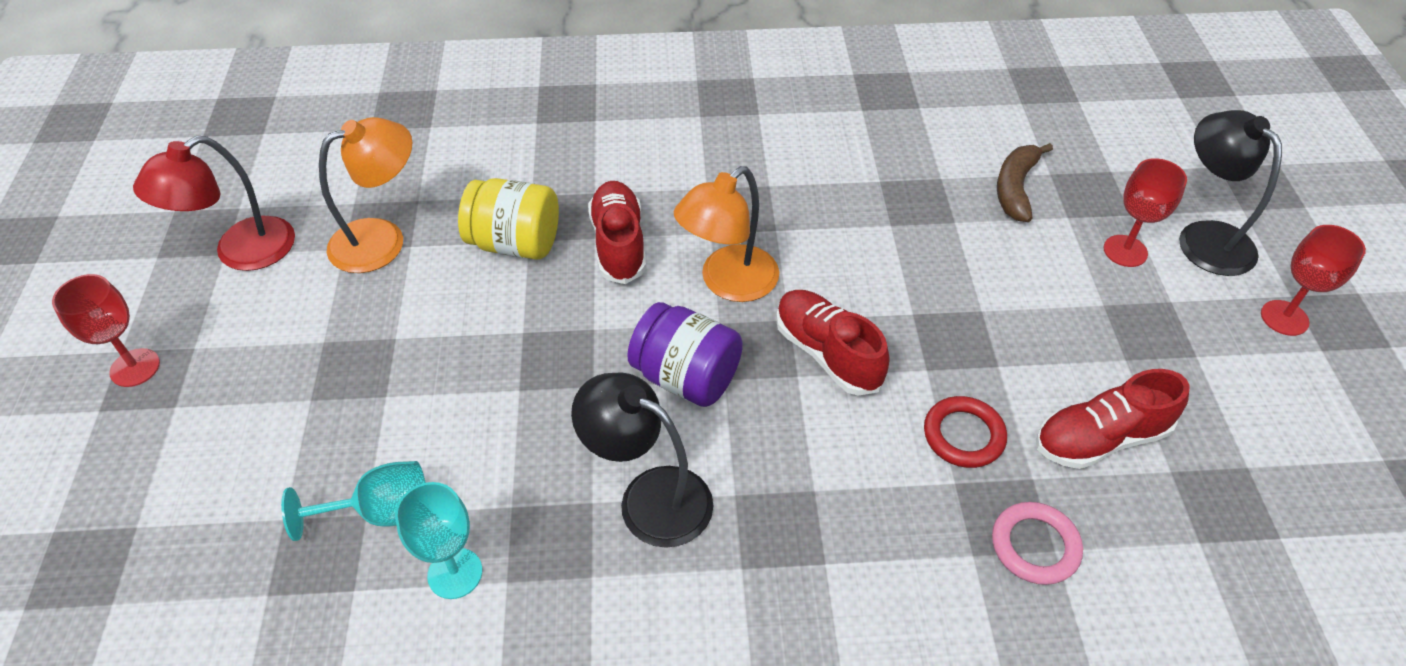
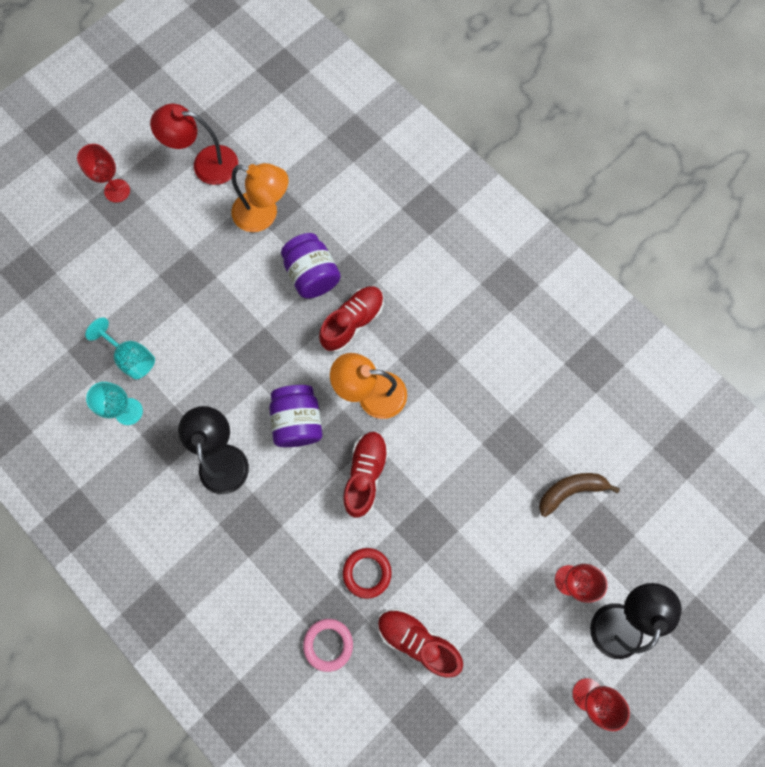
camera: 50 degrees right, 25 degrees up
yellow jar [458,178,559,260] -> purple jar [281,233,341,299]

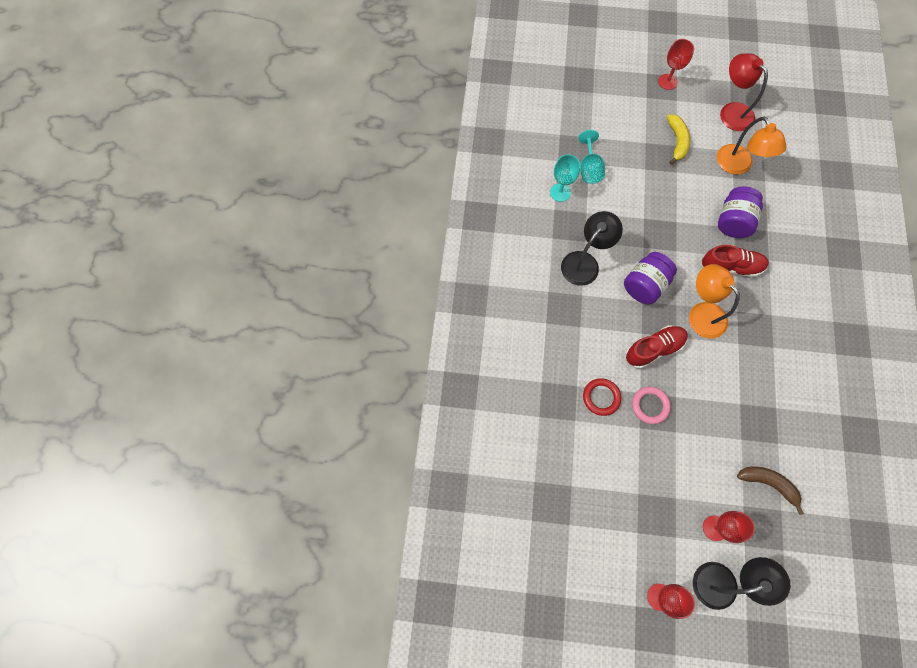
camera: 50 degrees right, 5 degrees down
pink ring [303,619,353,672] -> pink ring moved to [632,387,671,424]
red shoe [378,608,463,678] -> none
none -> yellow banana [667,115,690,165]

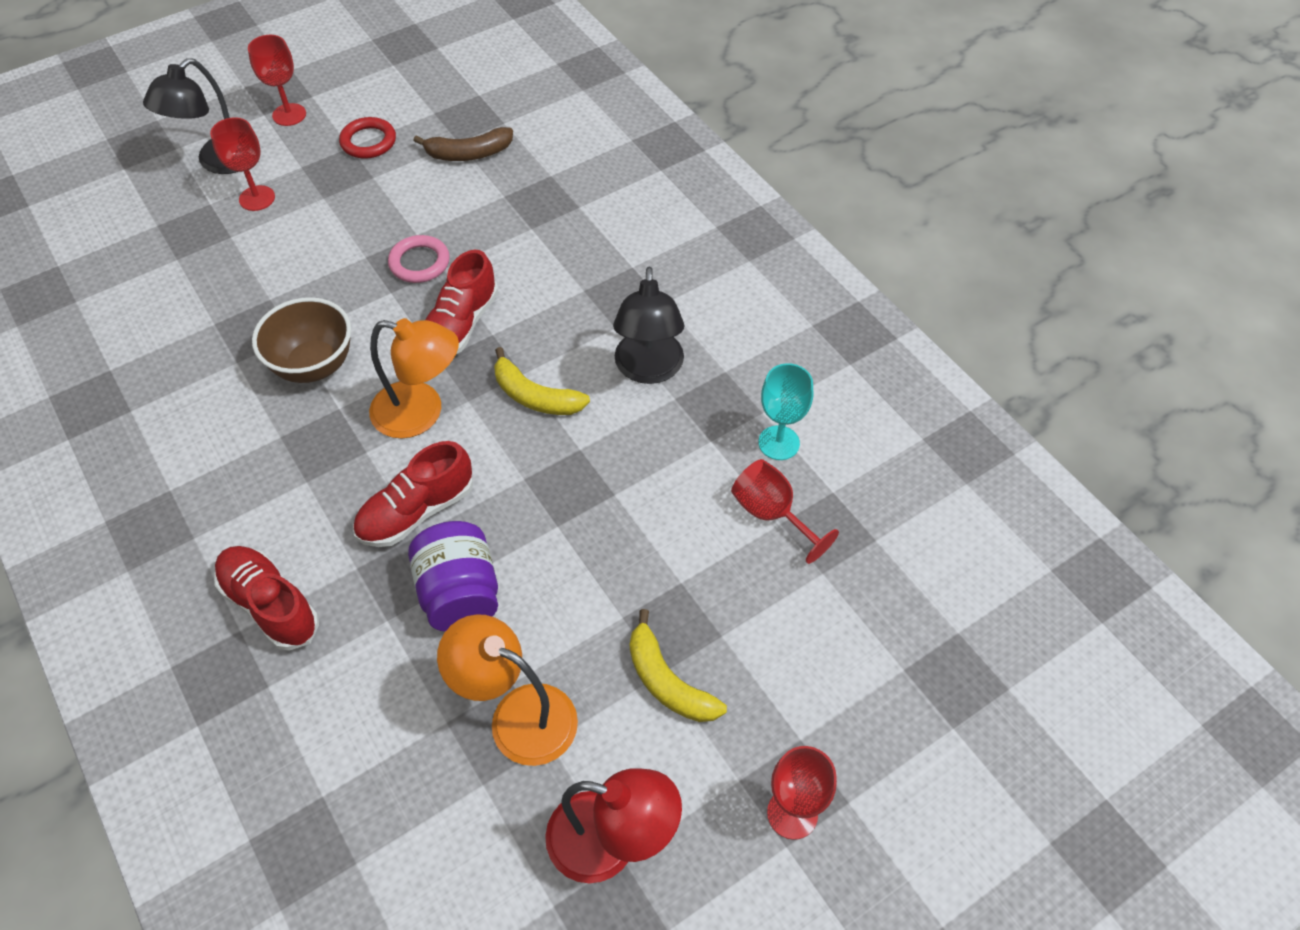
camera: 140 degrees right, 15 degrees down
turquoise goblet [578,130,605,184] -> red goblet [731,459,839,564]
red ring [583,378,621,416] -> red ring moved to [339,117,396,159]
purple jar [624,252,677,304] -> yellow banana [494,347,590,415]
brown banana [737,466,804,515] -> brown banana moved to [413,127,513,161]
none -> red shoe [214,546,319,651]
none -> brown bowl [252,297,351,383]

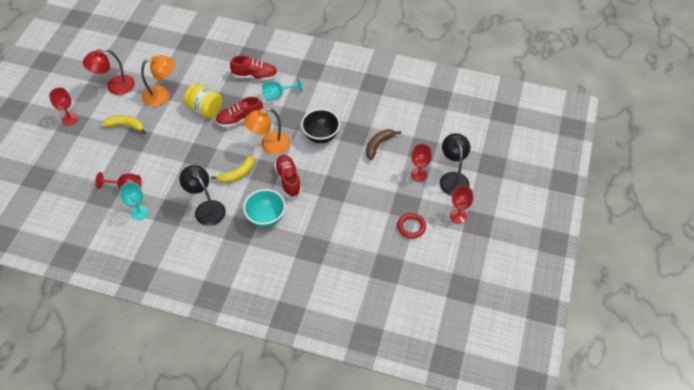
camera: 140 degrees right, 0 degrees up
brown bowl [252,297,351,383] -> black bowl [301,109,340,143]
red shoe [353,441,473,547] -> red shoe turned 120 degrees counterclockwise [215,97,263,128]
pink ring [388,235,450,283] -> none
purple jar [408,521,498,632] -> yellow jar [184,84,222,118]
brown banana [413,127,513,161] -> brown banana moved to [366,129,401,160]
yellow banana [494,347,590,415] -> yellow banana turned 150 degrees clockwise [211,155,254,183]
none -> turquoise bowl [243,189,286,227]
none -> turquoise goblet [262,77,302,101]

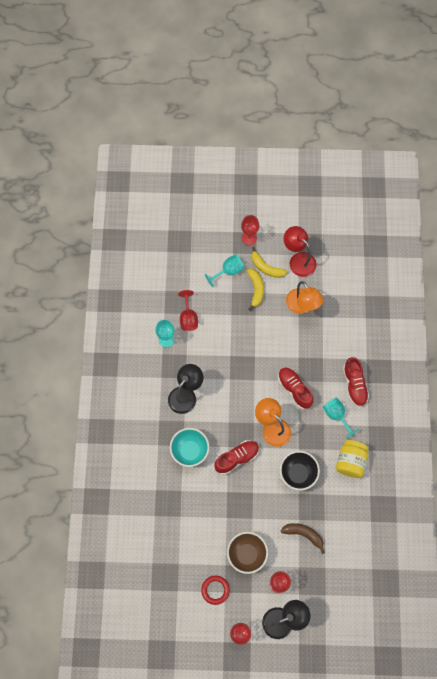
camera: 75 degrees right, 15 degrees up
yellow jar [184,84,222,118] -> yellow jar moved to [336,440,369,478]
yellow banana [211,155,254,183] -> yellow banana moved to [252,247,288,278]
none -> turquoise goblet [205,254,244,287]
none -> brown bowl [227,532,268,574]

